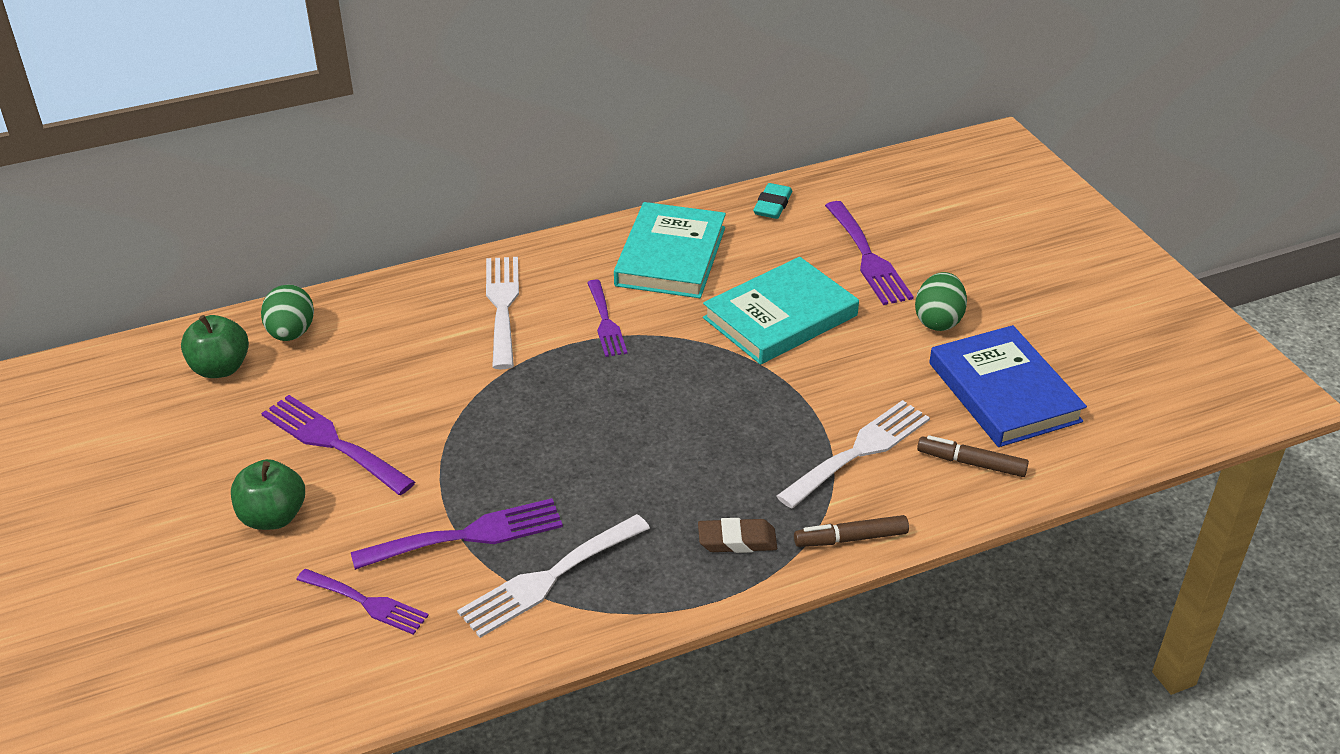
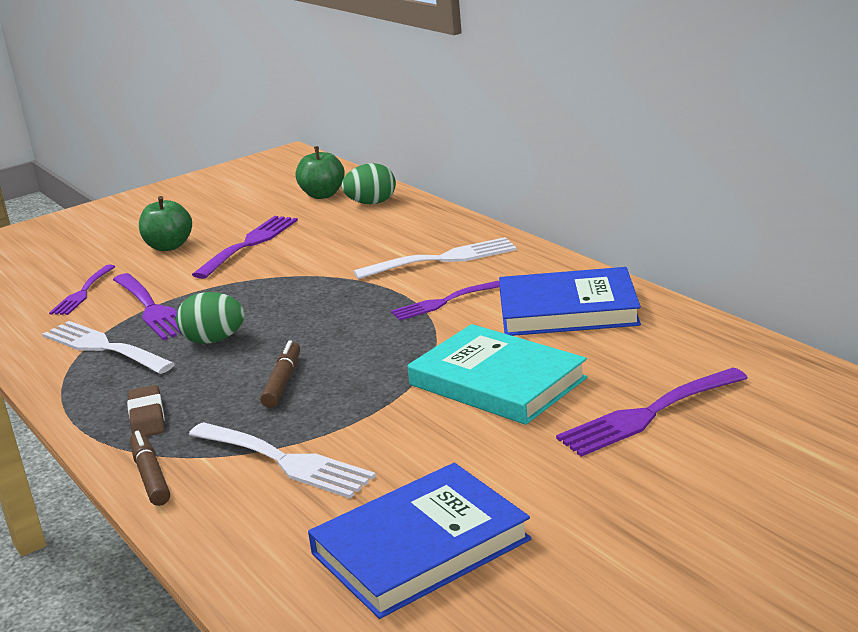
camera: 80 degrees right, 15 degrees down
turquoise book [614,202,726,298] -> blue book [499,267,641,336]
turquoise eraser [753,183,792,219] -> none
green egg [915,272,967,331] -> green egg moved to [176,292,245,344]
brown marker [917,435,1029,477] -> brown marker moved to [260,340,300,408]

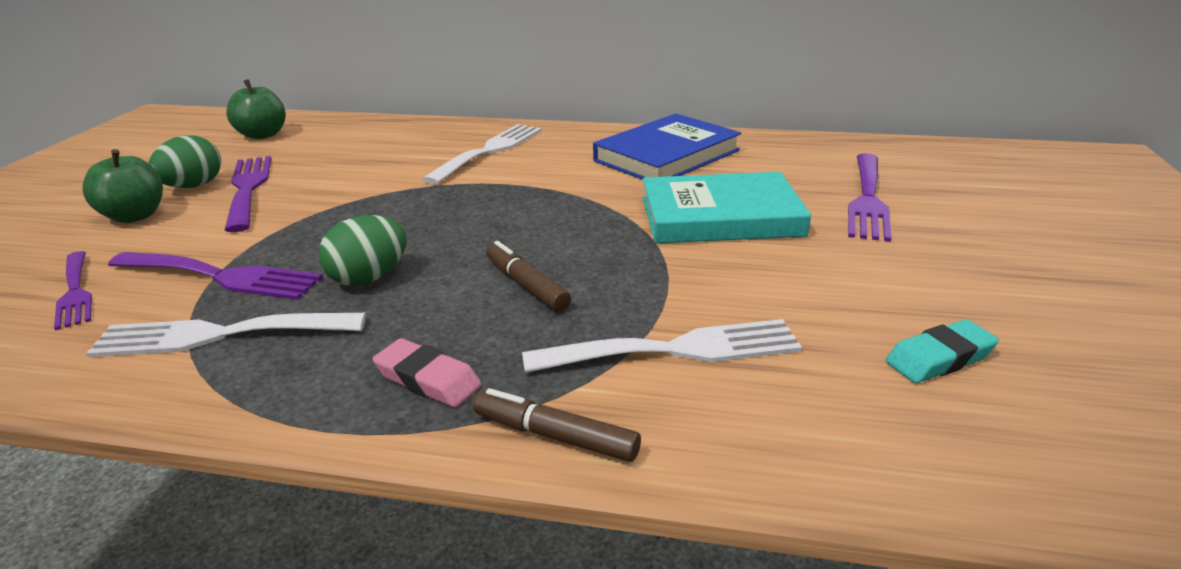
camera: 45 degrees left, 5 degrees up
brown eraser [127,385,165,436] -> pink eraser [373,338,482,408]
blue book [308,463,531,619] -> turquoise eraser [886,320,999,383]
green egg [342,163,396,204] -> green egg moved to [149,135,221,188]
purple fork [391,281,500,320] -> none

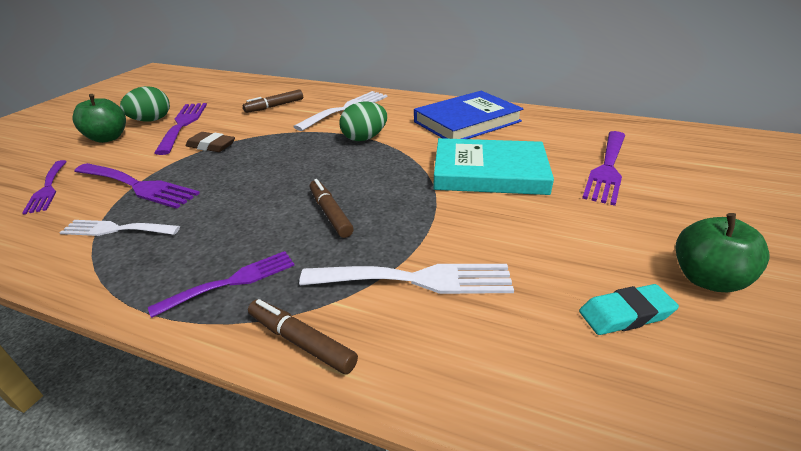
camera: 10 degrees right, 5 degrees up
white fork [86,313,366,357] -> white fork [59,220,180,236], size x0.66
green apple [226,79,286,139] -> green apple moved to [675,213,769,292]
green egg [319,215,407,286] -> green egg moved to [340,101,387,141]
pink eraser [373,338,482,408] -> purple fork [148,251,295,318]
none -> brown eraser [186,132,235,152]
none -> brown marker [243,90,303,113]

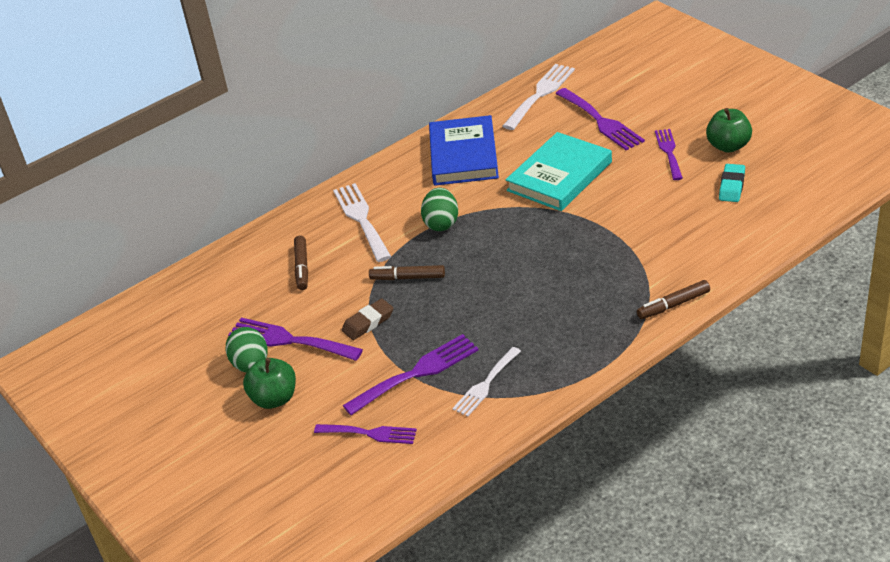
camera: 55 degrees left, 5 degrees up
purple fork [148,251,295,318] -> purple fork moved to [655,129,683,180]
white fork [299,264,514,294] -> white fork moved to [502,64,575,130]
brown marker [310,179,354,238] -> brown marker moved to [369,265,445,280]

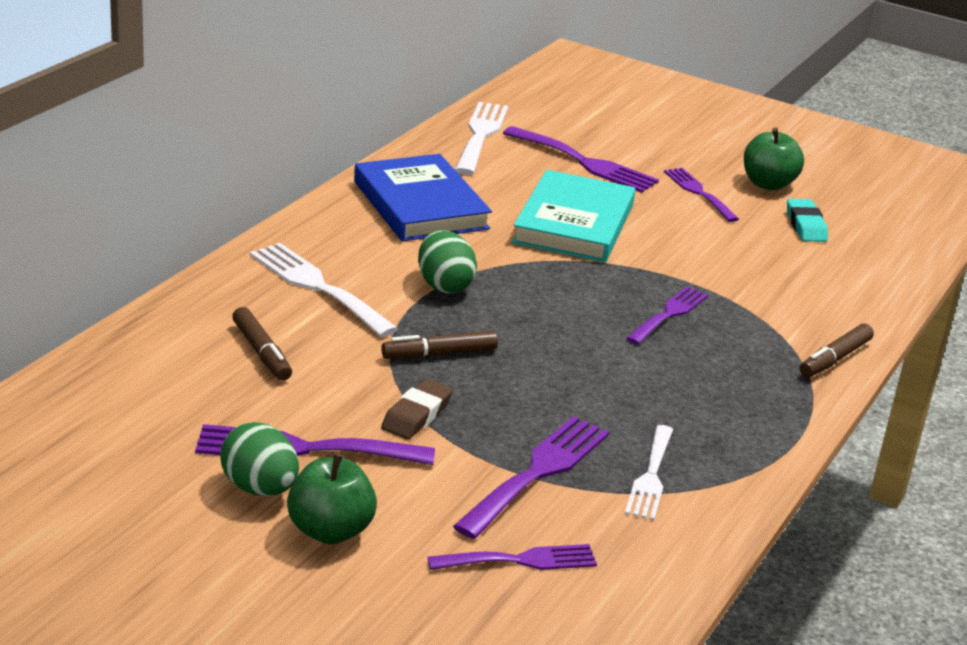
camera: 30 degrees left, 10 degrees down
none -> purple fork [626,286,708,344]

